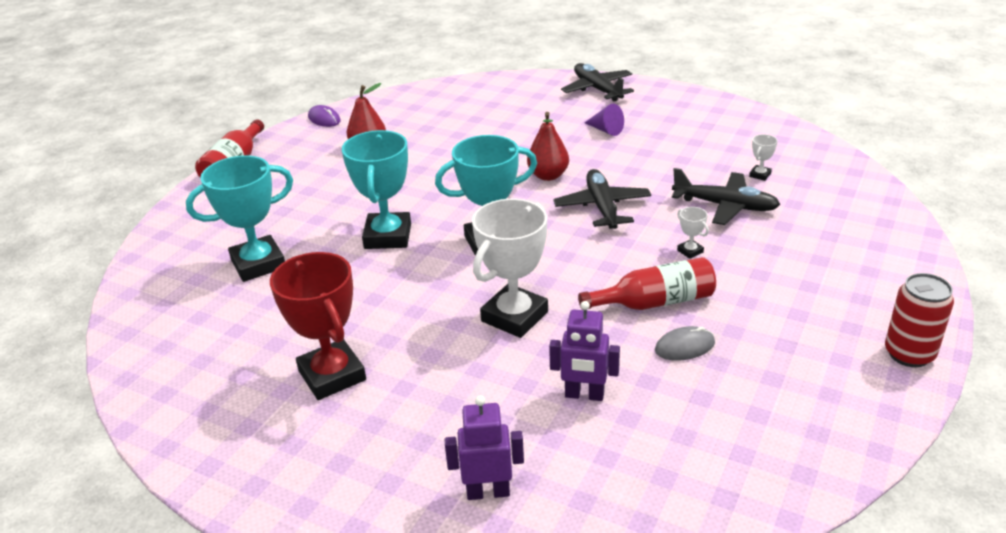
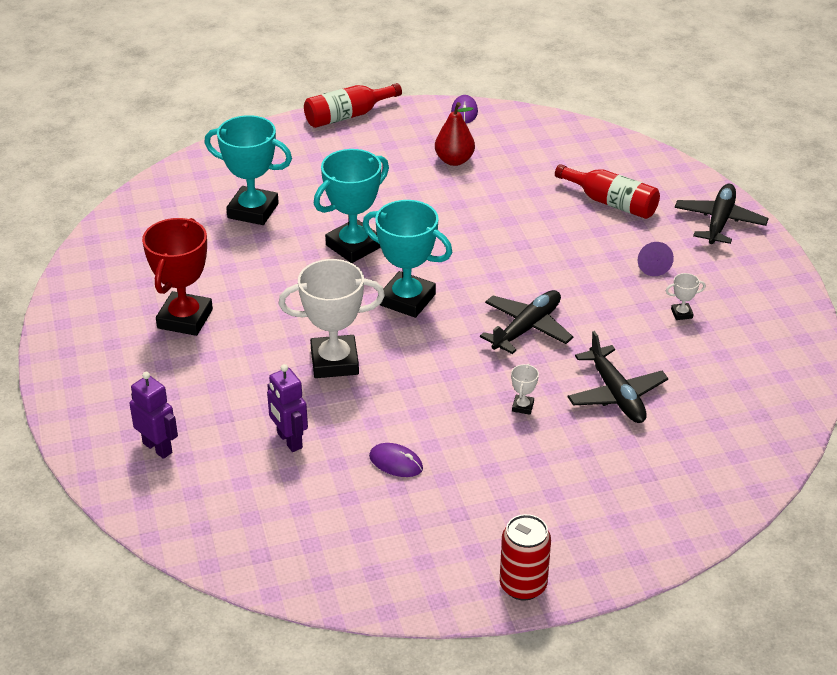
camera: 45 degrees right, 5 degrees up
red pear [527,112,569,181] -> none
red bottle [578,257,716,310] -> red bottle moved to [555,164,660,219]
grey mouse [655,326,715,361] -> purple mouse [369,443,423,477]
white trophy [749,134,777,181] -> white trophy moved to [666,273,706,320]

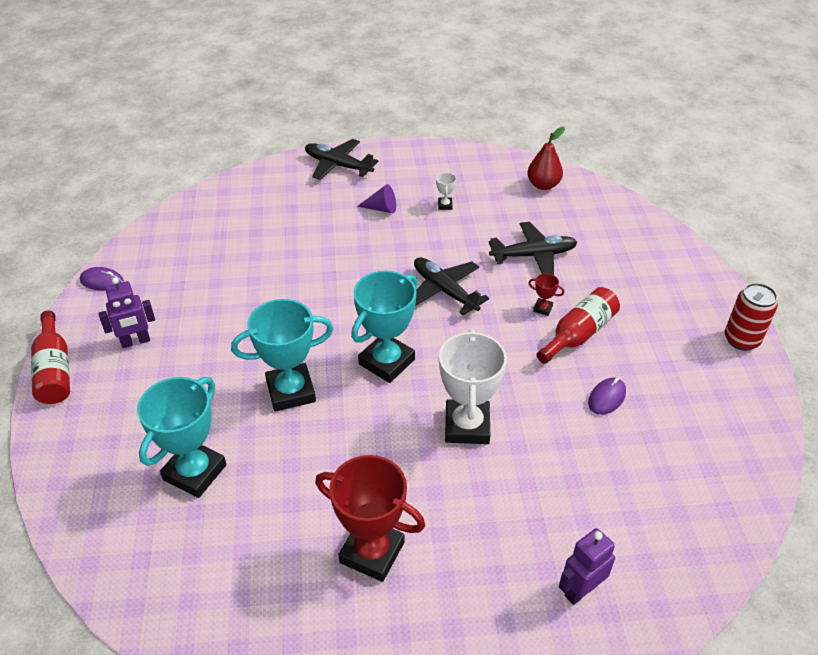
camera: 80 degrees left, 5 degrees up
purple robot [267,364,308,452] -> purple robot moved to [98,277,155,348]
turquoise trophy [314,149,389,263] -> turquoise trophy turned 75 degrees counterclockwise [231,299,334,412]
red pear [435,102,475,166] -> red pear moved to [527,127,565,190]
white trophy [511,364,539,415] -> red trophy [528,273,564,316]
red bottle [555,164,660,219] -> red bottle moved to [537,287,620,364]

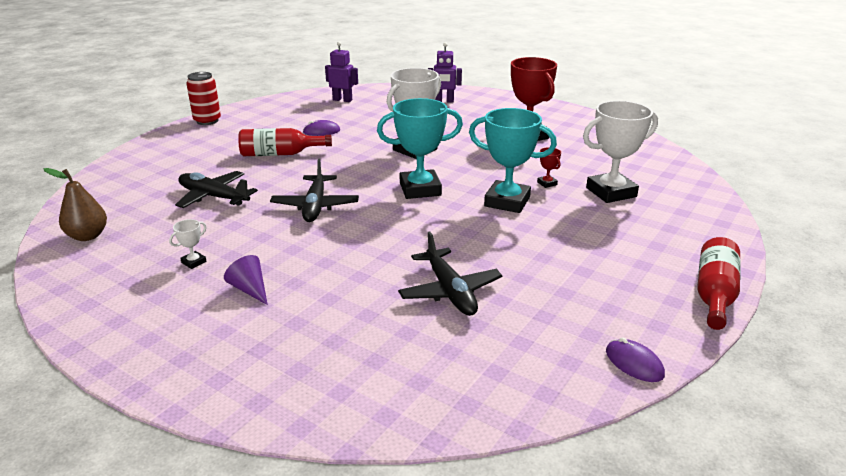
camera: 140 degrees left, 15 degrees down
purple robot [98,277,155,348] -> purple robot moved to [325,41,358,102]
turquoise trophy [137,377,226,498] -> white trophy [583,101,658,203]
black plane [305,139,378,180] -> black plane moved to [398,231,502,316]
red pear [527,127,565,190] -> brown pear [44,168,107,241]
red trophy [528,273,564,316] -> red trophy moved to [537,147,561,188]

